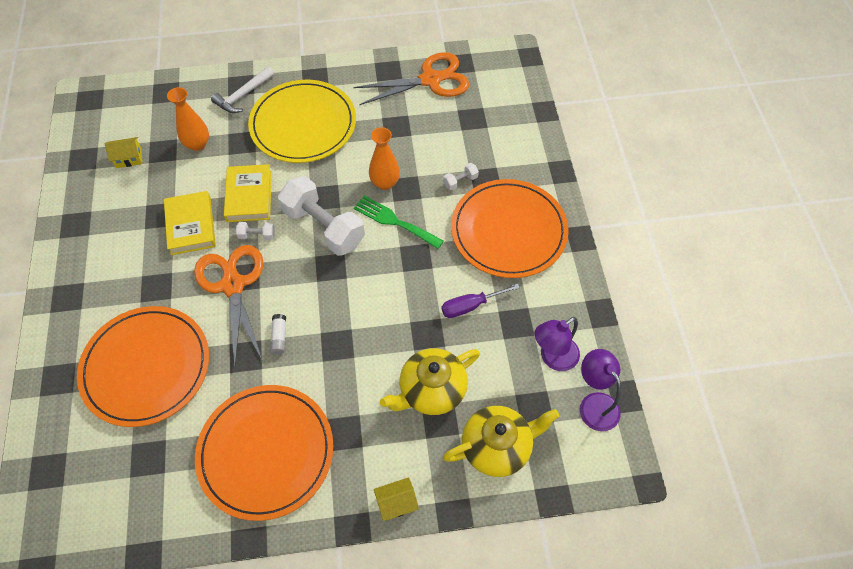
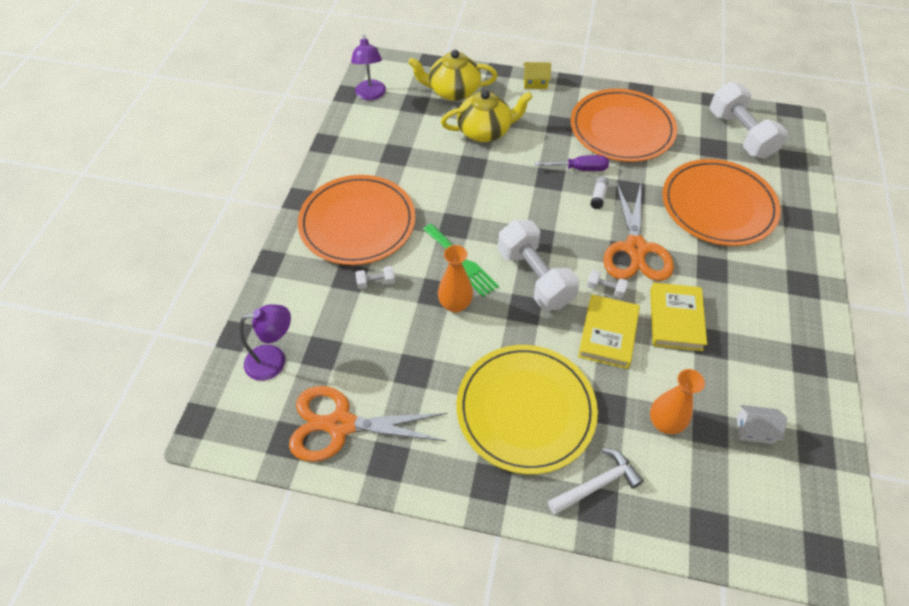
camera: 160 degrees left, 5 degrees down
yellow house [104,137,142,168] -> white house [737,405,787,444]
purple screwdriver [441,283,520,318] -> purple screwdriver moved to [535,155,609,171]
purple lamp [535,317,580,371] -> purple lamp moved to [239,304,291,381]
none -> white dumbbell [710,82,788,159]

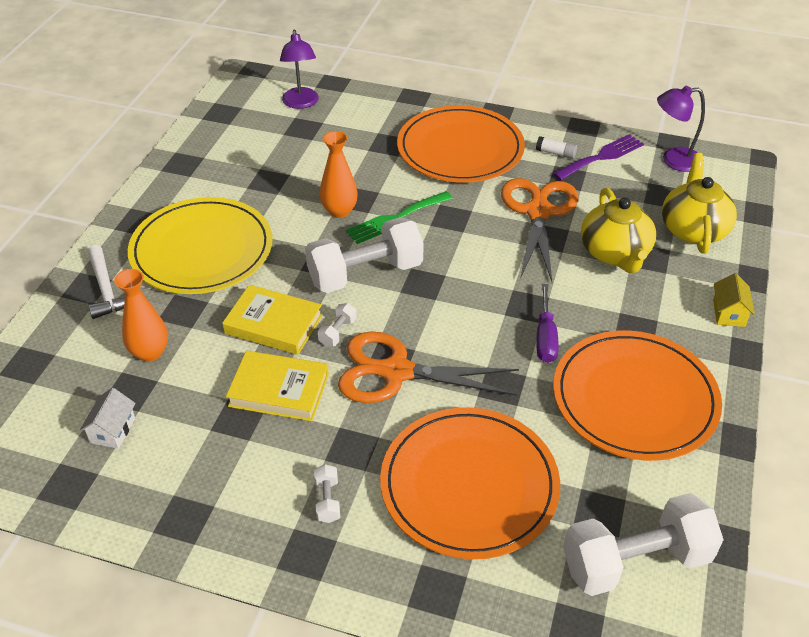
camera: 95 degrees right, 10 degrees down
orange scissors [289,386,448,462] -> orange scissors moved to [501,178,578,281]
white dumbbell [356,266,395,289] -> white dumbbell moved to [314,464,340,523]
white glue stick [590,176,609,209] -> white glue stick moved to [536,136,577,159]
none -> purple fork [553,134,644,180]

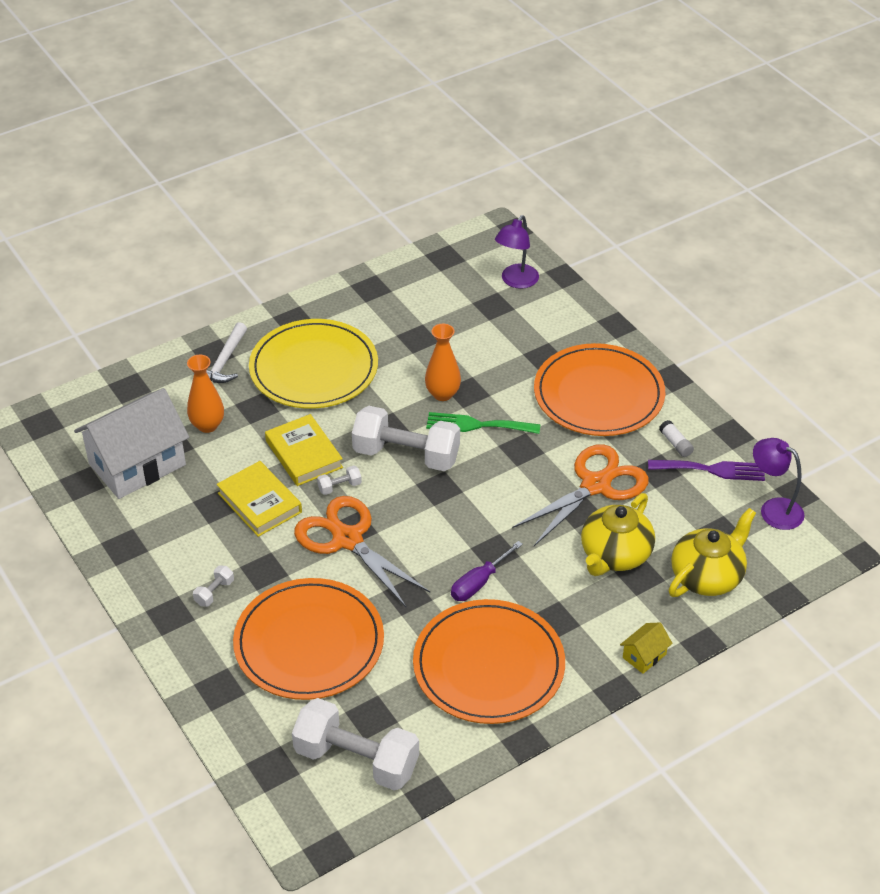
camera: 40 degrees right, 0 degrees up
white house [80,388,136,449] -> white house [74,388,189,499], size x2.43

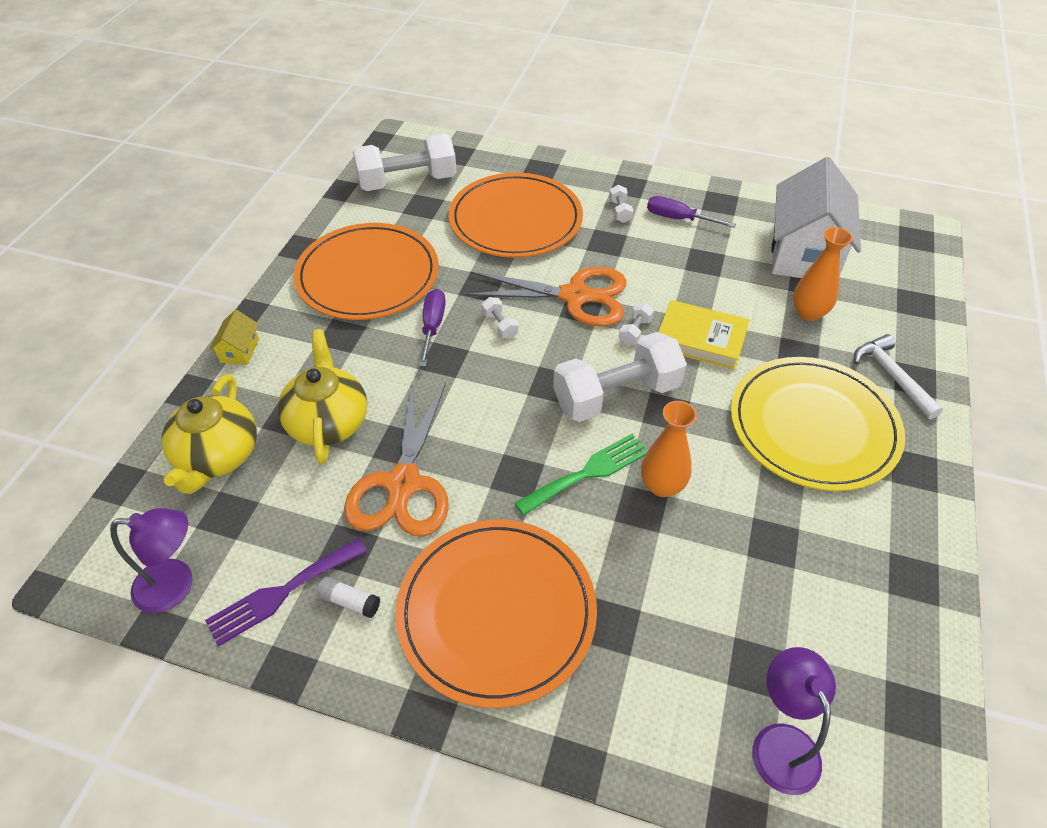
camera: 140 degrees right, 5 degrees up
yellow book [216,461,302,537] -> none
none -> white dumbbell [482,297,518,339]
none -> purple screwdriver [647,196,736,227]

